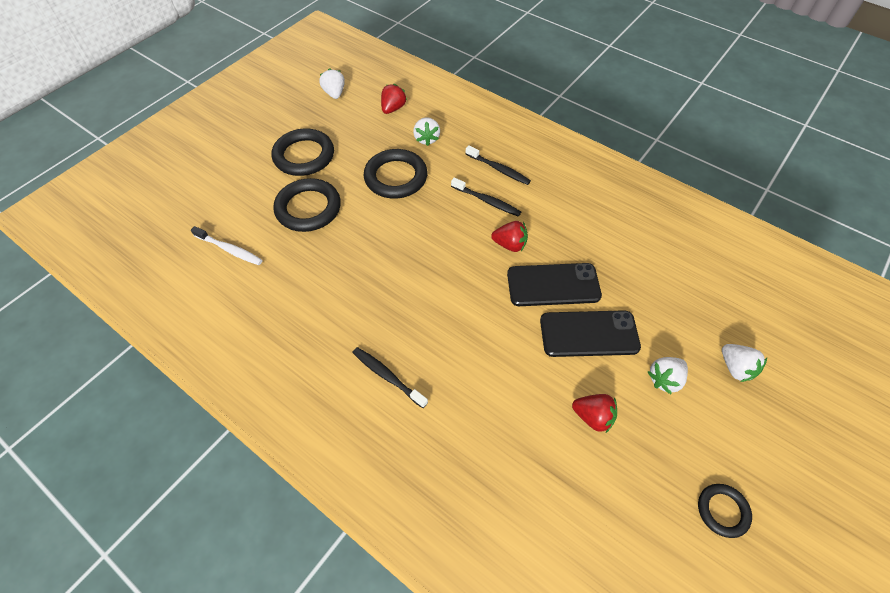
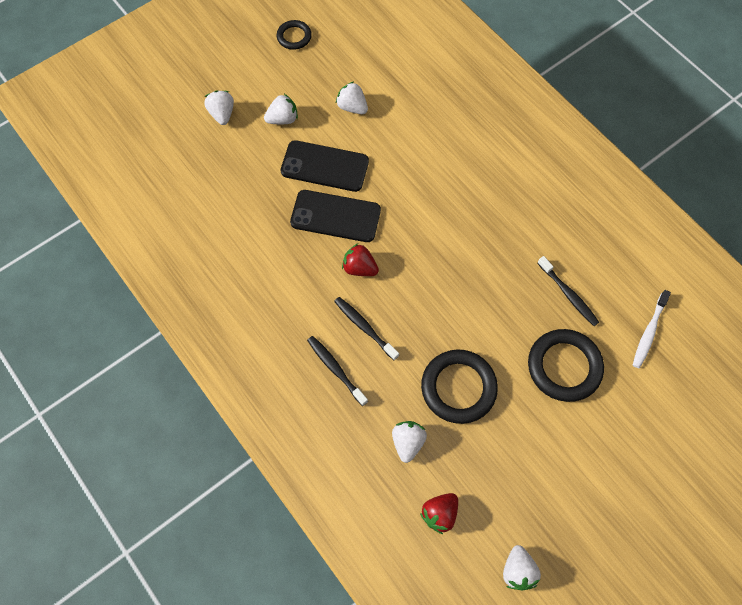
camera: 165 degrees left, 10 degrees up
white toothbrush [191,226,263,265] -> white toothbrush turned 105 degrees counterclockwise [633,290,671,368]
black ring [272,128,334,176] -> none
black toothbrush [352,347,428,408] -> black toothbrush moved to [538,256,599,326]
red strawberry [572,394,617,433] -> white strawberry [336,82,368,114]

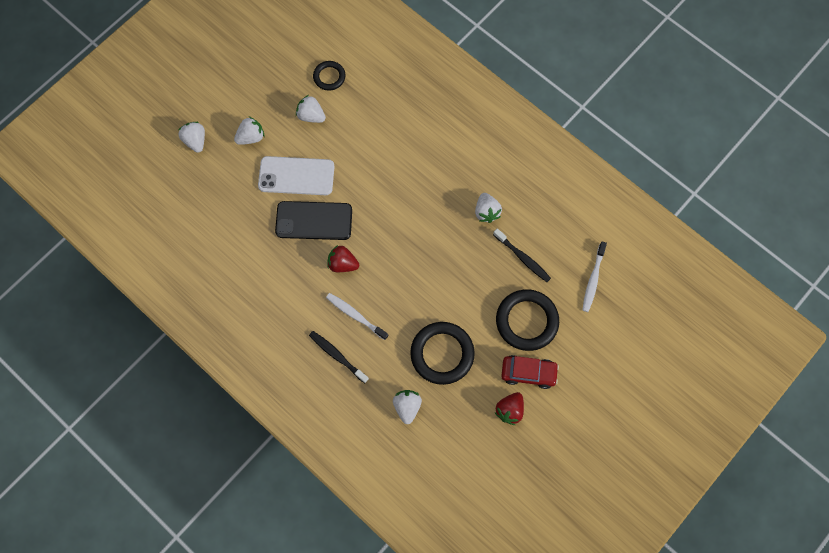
camera: 10 degrees left, 5 degrees up
black ring [277,20,312,50] -> black ring moved to [313,61,345,91]
black phone [281,140,369,192] -> white phone [258,156,335,195]
black toothbrush [334,297,399,360] -> white toothbrush [326,293,389,340]
red strawberry [420,493,458,534] -> red strawberry moved to [494,392,524,425]
white strawberry [503,545,541,591] -> white strawberry moved to [475,193,502,223]
none -> red car [501,355,559,389]

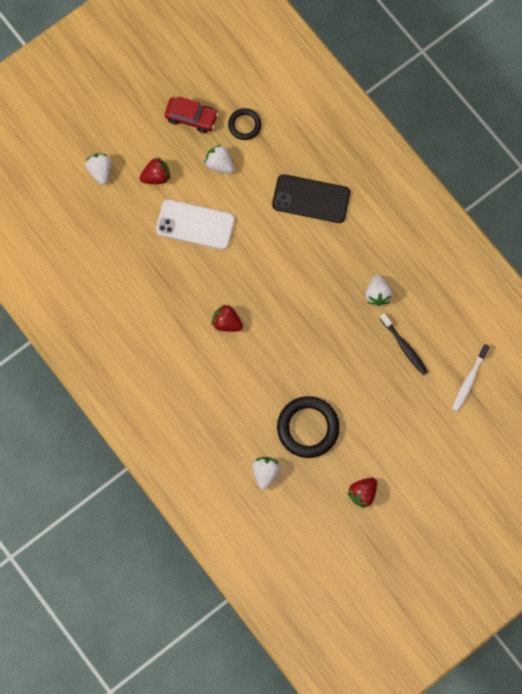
camera: 10 degrees right, 5 degrees up
white strawberry [234,117,265,145] -> red strawberry [140,158,170,184]
black phone [275,201,352,240] -> black phone moved to [272,174,350,223]
black toothbrush [309,331,369,383] -> none
white toothbrush [326,293,389,340] -> none
black ring [496,289,559,351] -> none
red car [501,355,559,389] -> red car moved to [165,96,218,133]

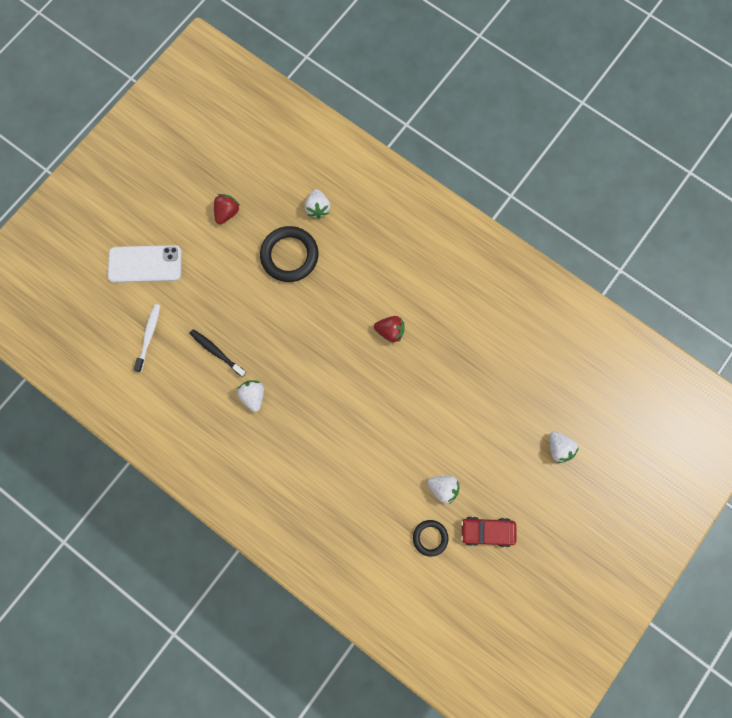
camera: 165 degrees right, 0 degrees up
red strawberry [140,158,170,184] -> none
white phone [156,199,235,250] -> white phone moved to [108,245,182,283]
black phone [272,174,350,223] -> none

